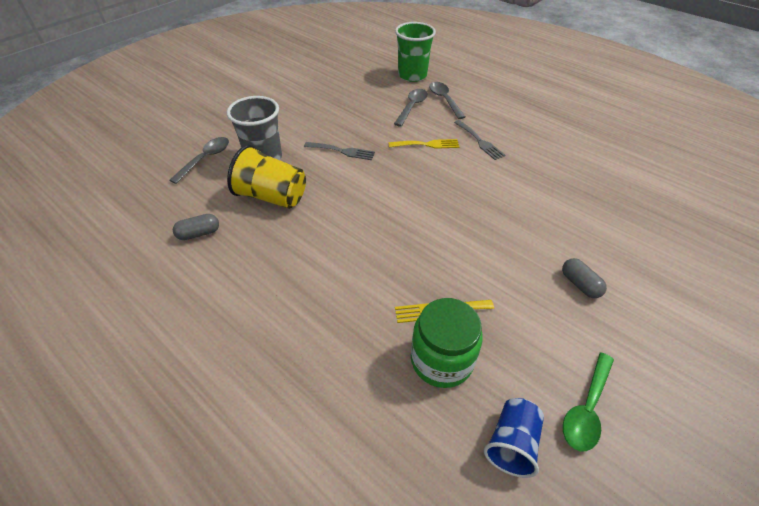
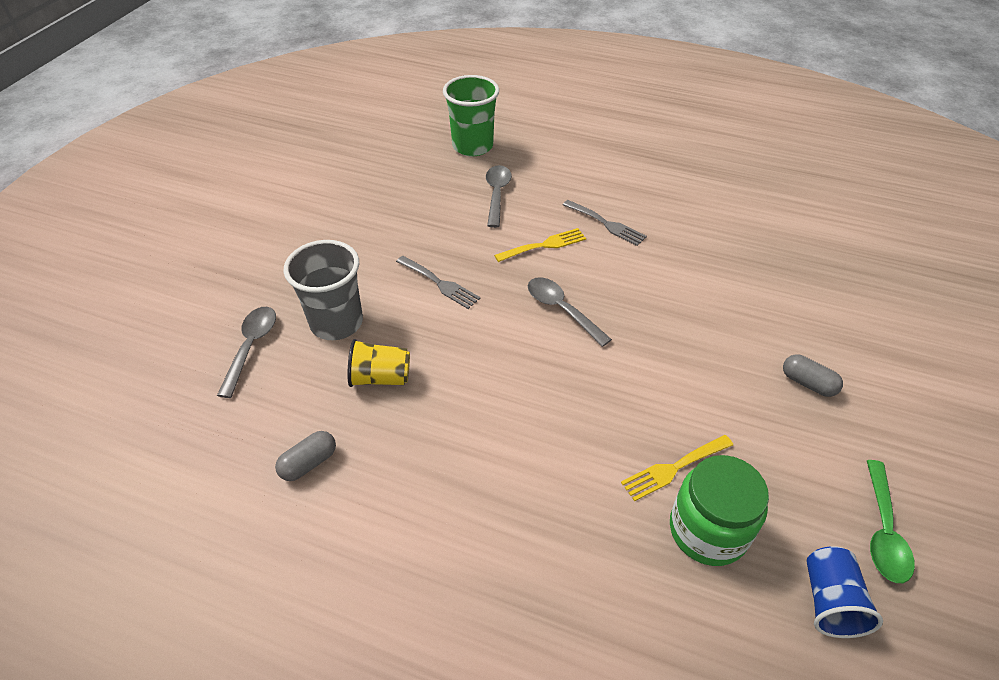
camera: 20 degrees left, 0 degrees up
yellow cup [227,145,306,209] -> yellow cup [347,339,410,387], size x0.64
grey fork [304,142,375,160] -> grey fork turned 45 degrees clockwise [396,256,480,309]
grey spoon [429,82,465,119] -> grey spoon moved to [528,277,612,347]

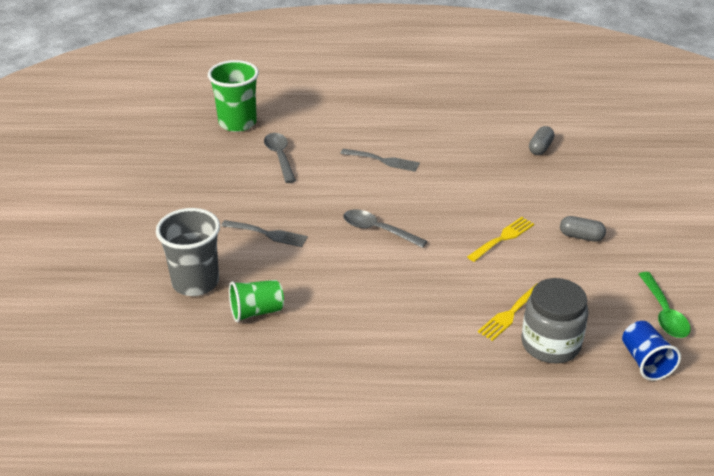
camera: 20 degrees left, 10 degrees down
grey spoon [217,307,276,398] -> none
grey capsule [275,431,336,481] -> grey capsule moved to [529,126,554,155]
yellow cup [347,339,410,387] -> green cup [229,280,284,322]
yellow fork [494,228,586,262] -> yellow fork moved to [467,217,534,262]
green jar [670,455,769,566] -> grey jar [521,278,589,363]

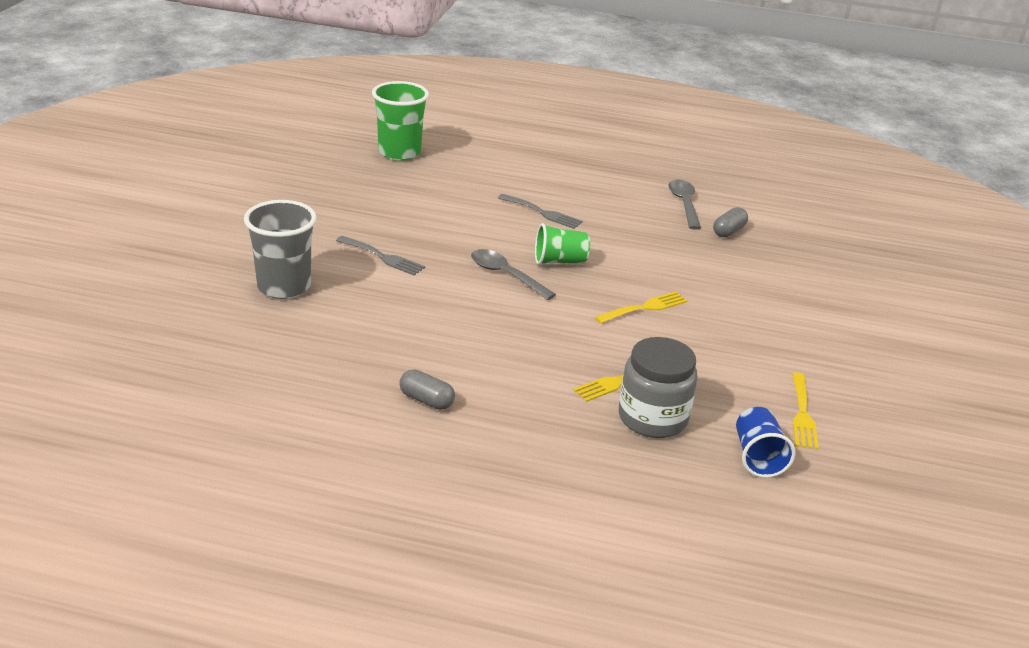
camera: 10 degrees right, 5 degrees down
green cup [229,280,284,322] -> green cup moved to [535,223,590,265]
grey spoon [264,133,296,183] -> grey spoon moved to [669,179,701,229]
grey capsule [560,216,606,242] -> grey capsule moved to [399,369,455,410]
green spoon [639,272,691,338] -> yellow fork [792,372,819,450]

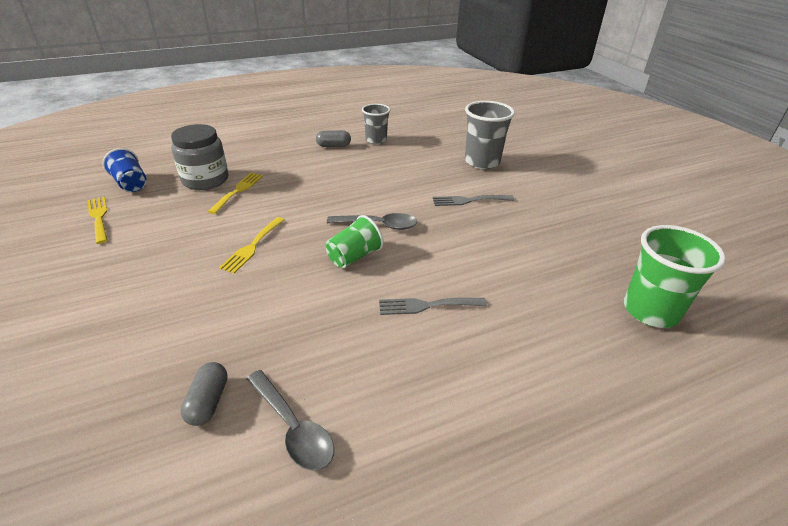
camera: 145 degrees right, 5 degrees up
none -> grey cup [362,104,390,144]

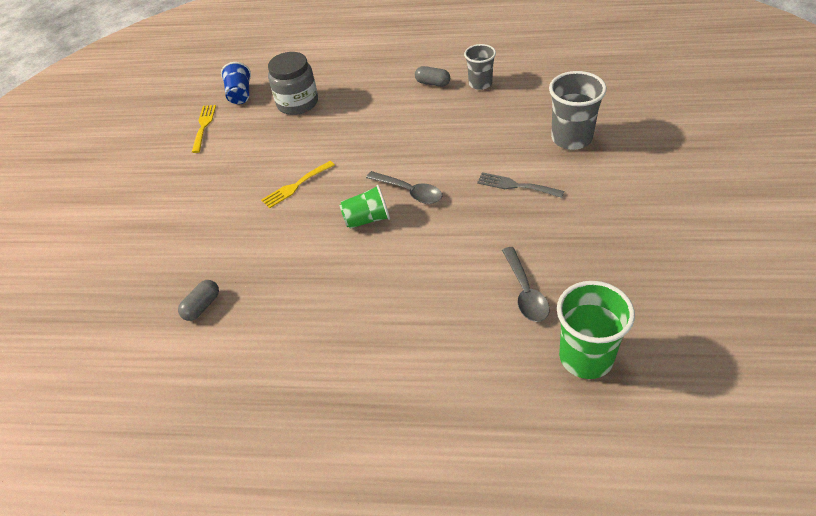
camera: 35 degrees right, 10 degrees up
yellow fork [208,173,263,214] -> none
grey spoon [246,370,334,471] -> grey spoon moved to [502,247,550,322]
grey fork [379,298,487,315] -> none

